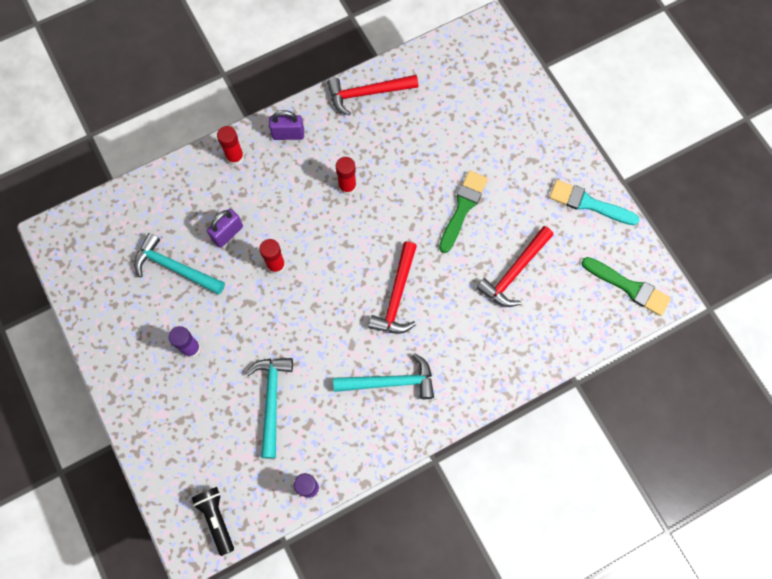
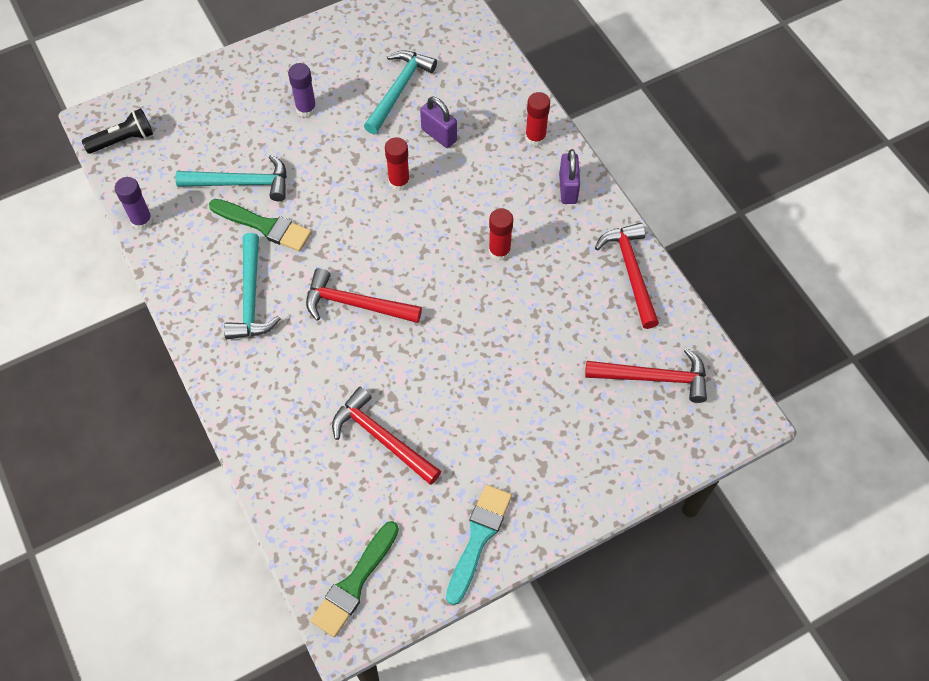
camera: 90 degrees right, 10 degrees down
green brush [439,171,488,253] -> green brush moved to [209,199,312,252]
none -> red hammer [585,348,707,403]

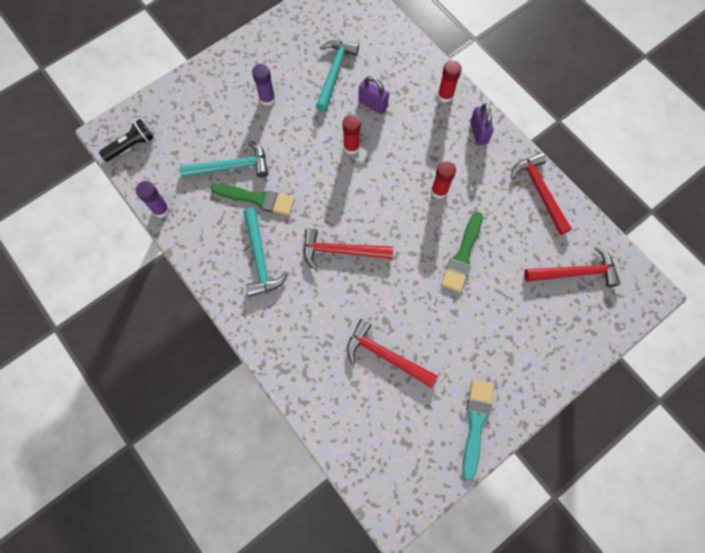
camera: 10 degrees left, 10 degrees up
green brush [310,521,399,637] -> green brush moved to [441,212,483,292]

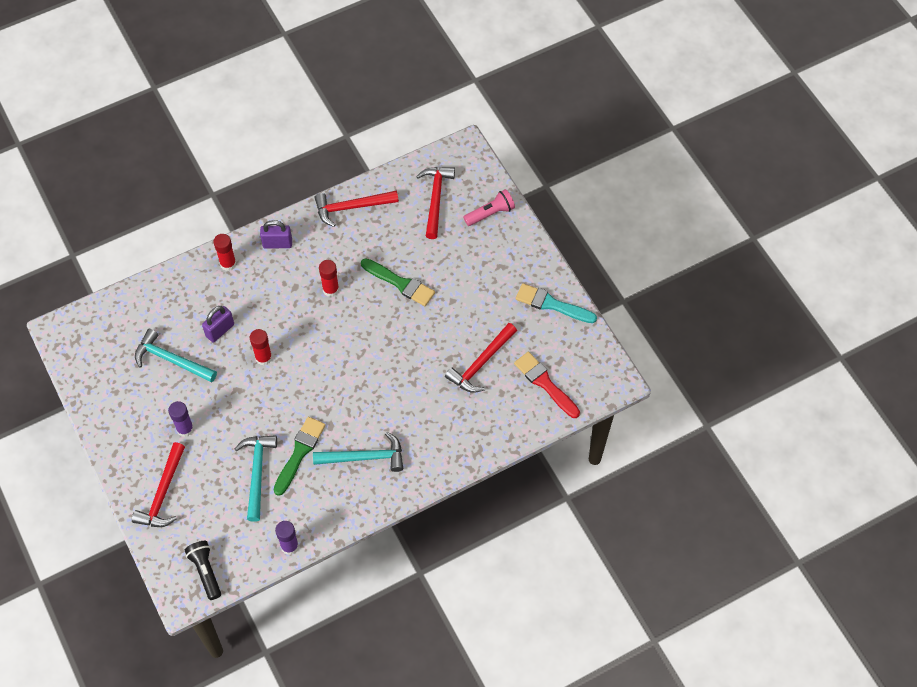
camera: 80 degrees left, 10 degrees down
red hammer [304,228,393,270] -> red hammer moved to [132,442,185,527]
none -> pink flashlight [463,189,515,226]
none -> red brush [514,352,580,418]

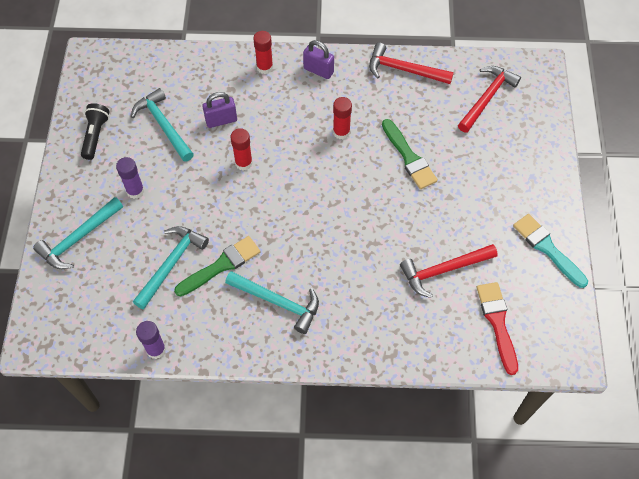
camera: 30 degrees right, 0 degrees up
red hammer [132,442,185,527] -> turquoise hammer [33,197,123,269]
black flashlight [185,541,221,600] -> black flashlight moved to [81,103,110,160]
pink flashlight [463,189,515,226] -> none

